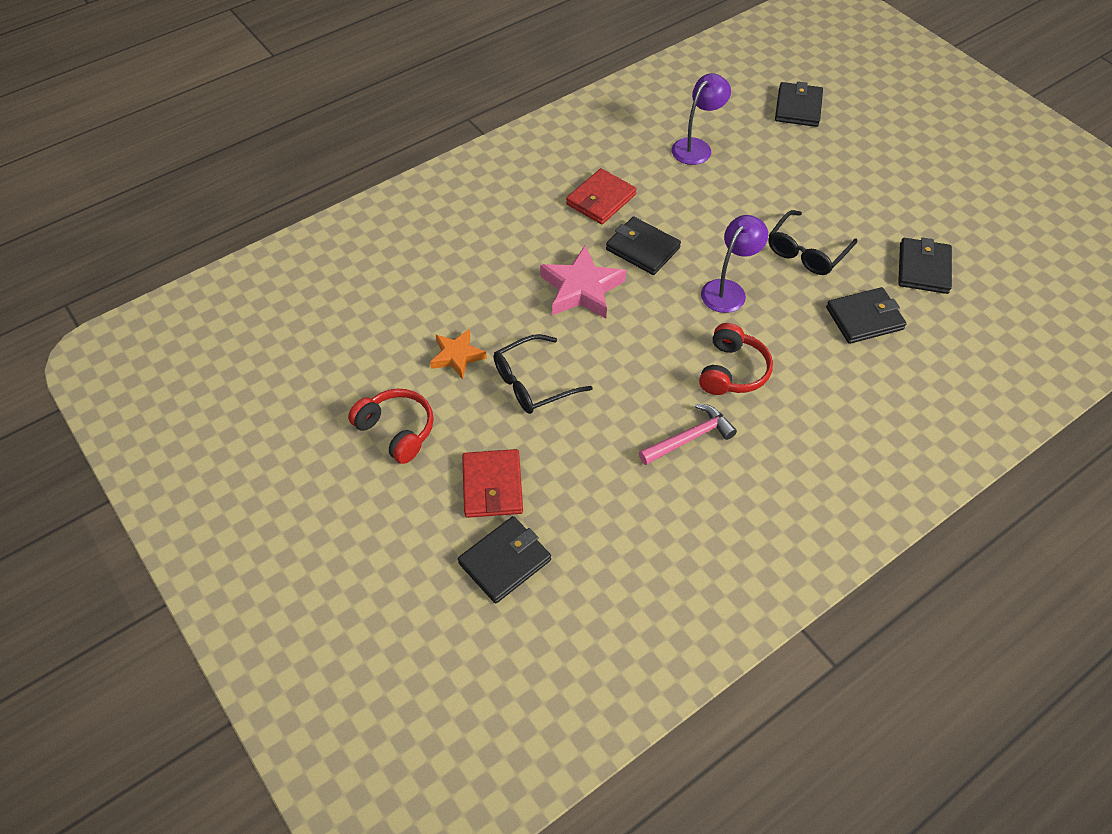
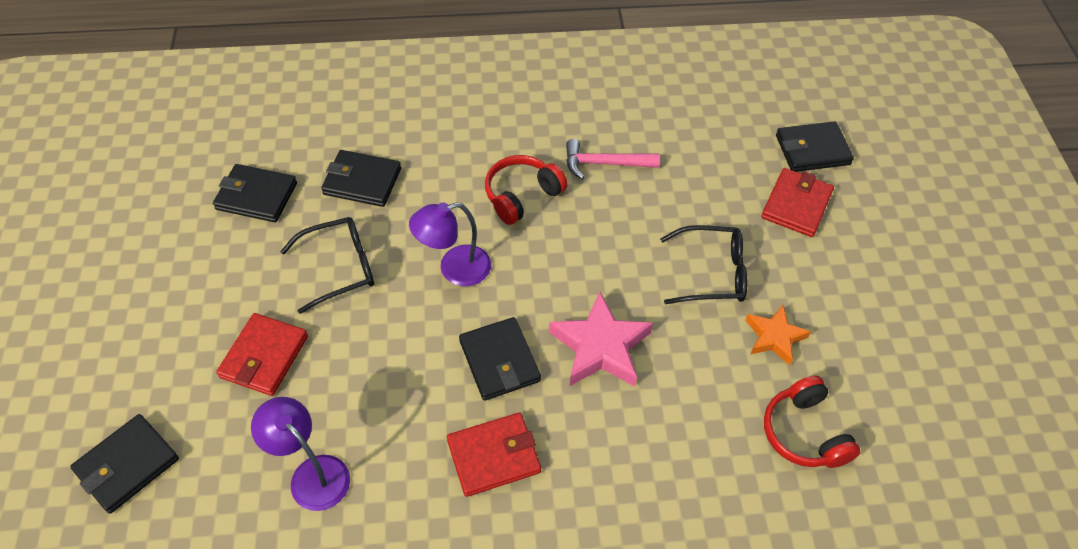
camera: 150 degrees left, 0 degrees up
red headphones [348,389,434,464] -> red headphones moved to [764,376,860,468]
purple lamp [672,73,731,165] -> purple lamp turned 60 degrees clockwise [251,397,350,511]
black wallet [898,237,952,294] -> black wallet turned 60 degrees clockwise [213,164,297,222]
none -> red wallet [216,313,308,396]

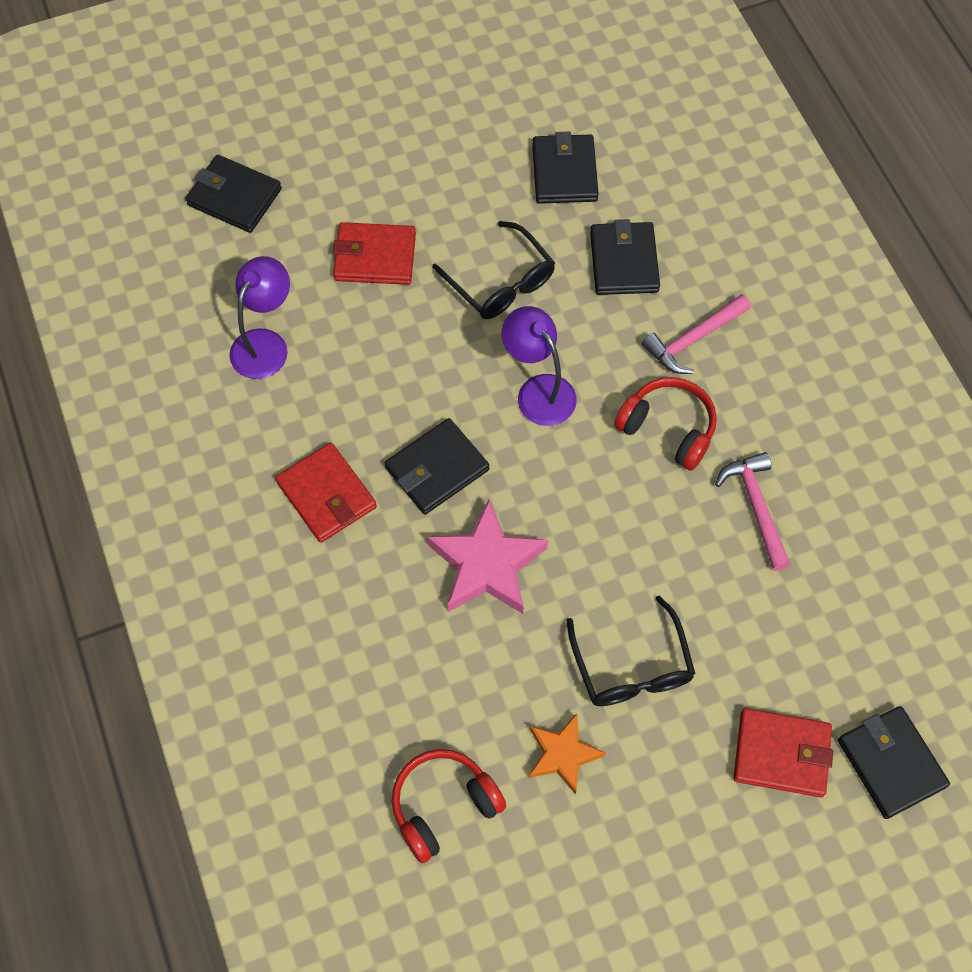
camera: 75 degrees right, 10 degrees up
none -> pink hammer [642,294,751,374]

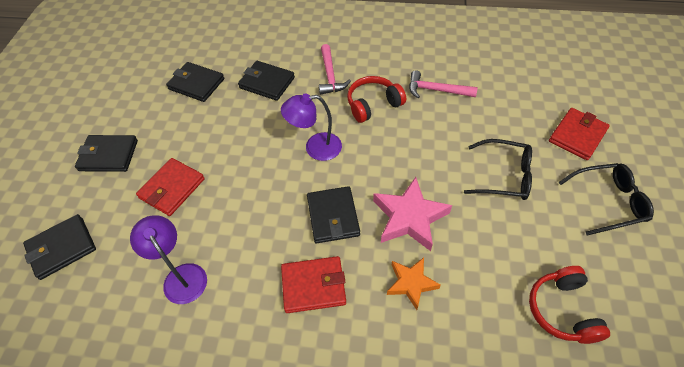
camera: 60 degrees left, 10 degrees down
black glasses [432,221,555,319] -> black glasses moved to [558,163,654,235]
orange star [529,713,606,795] -> orange star moved to [387,258,441,310]
black wallet [838,706,950,819] -> black wallet moved to [75,135,138,172]

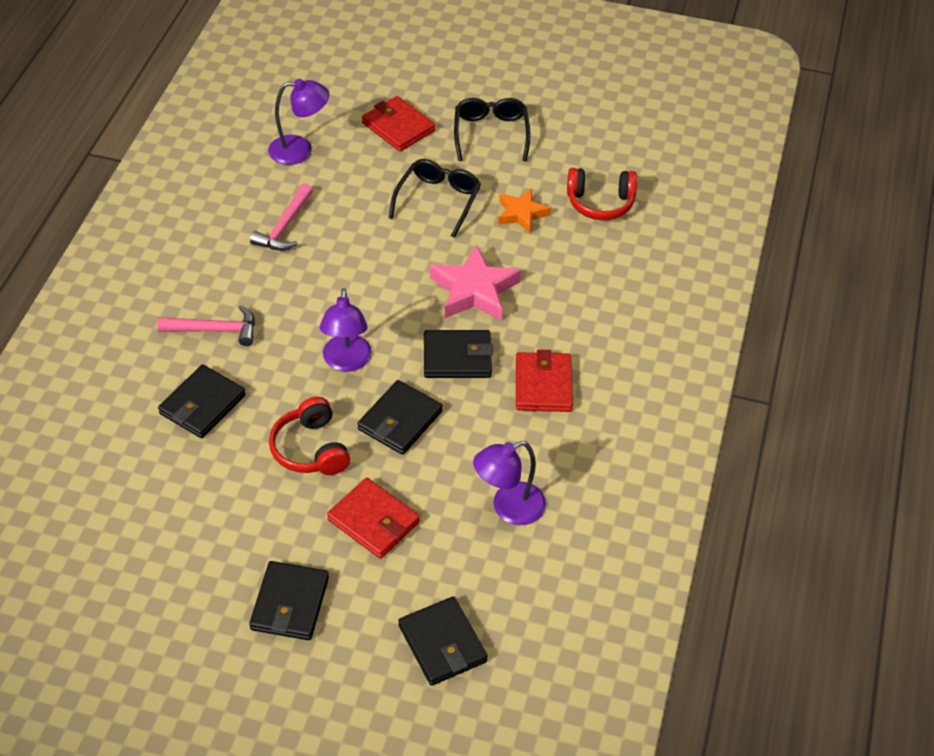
camera: 85 degrees left, 5 degrees down
black wallet [166,62,224,102] -> black wallet moved to [357,380,443,455]
red headphones [347,76,406,123] -> red headphones moved to [269,397,350,475]
orange star [387,258,441,310] -> orange star moved to [498,188,551,233]
none -> purple lamp [268,79,330,165]

